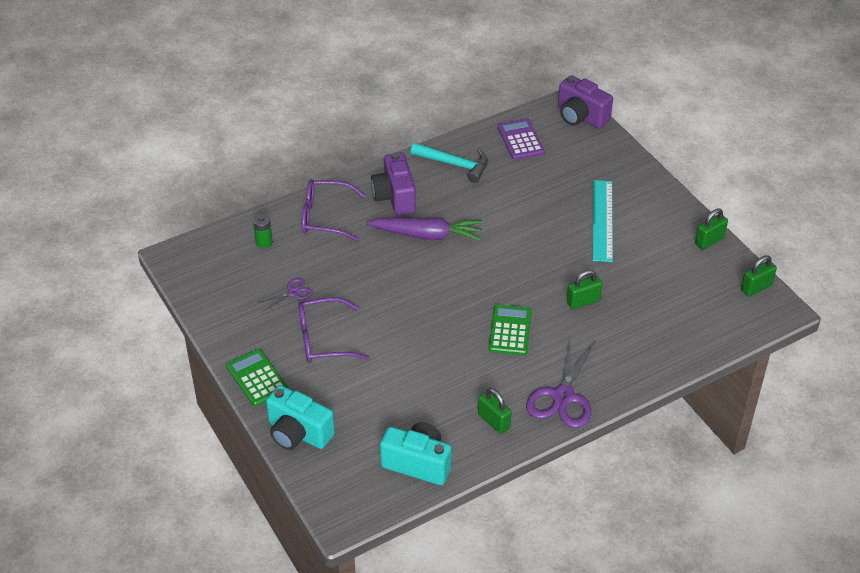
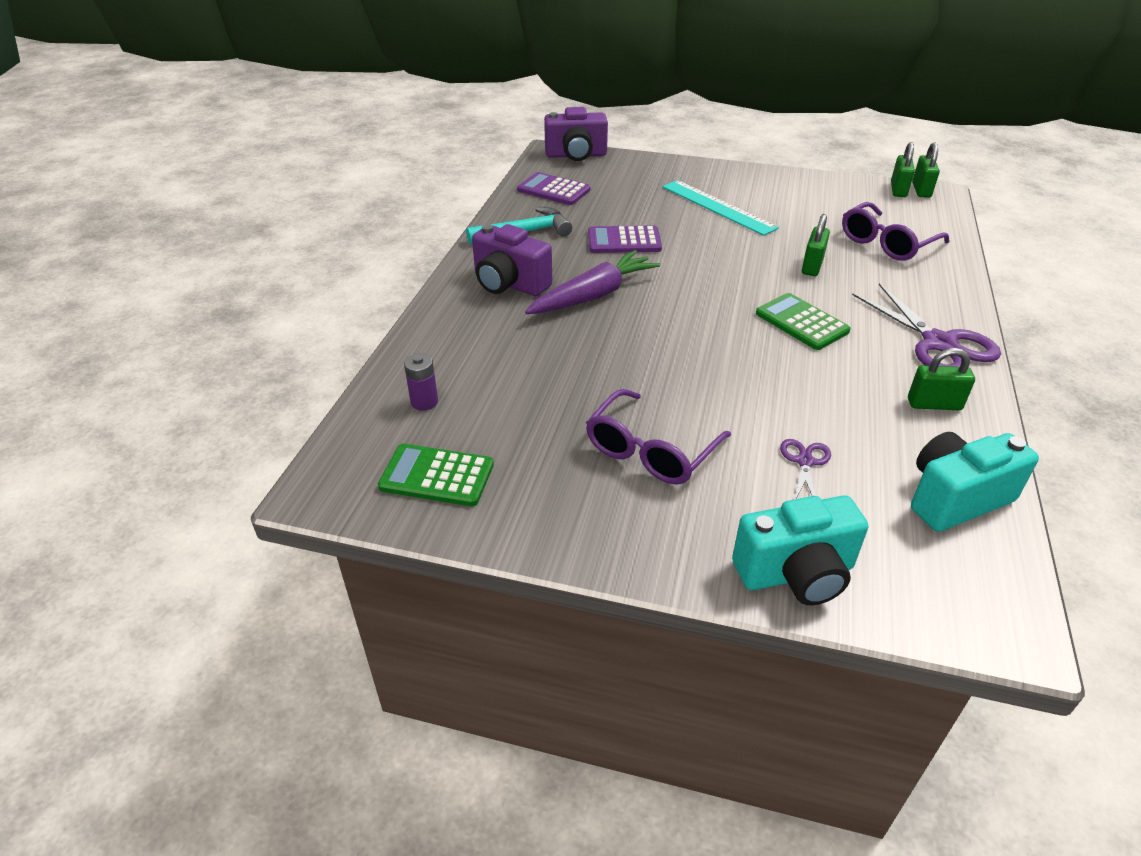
camera: 45 degrees left, 5 degrees down
green calculator [226,349,288,407] -> green calculator moved to [378,444,494,506]
green battery [253,214,273,248] -> purple battery [404,353,438,411]
purple scissors [257,278,313,311] -> purple scissors moved to [780,439,831,499]
purple glasses [301,180,366,241] -> purple glasses moved to [842,202,949,261]
green padlock [695,209,728,250] -> green padlock moved to [912,143,940,198]
none -> purple calculator [588,225,662,253]

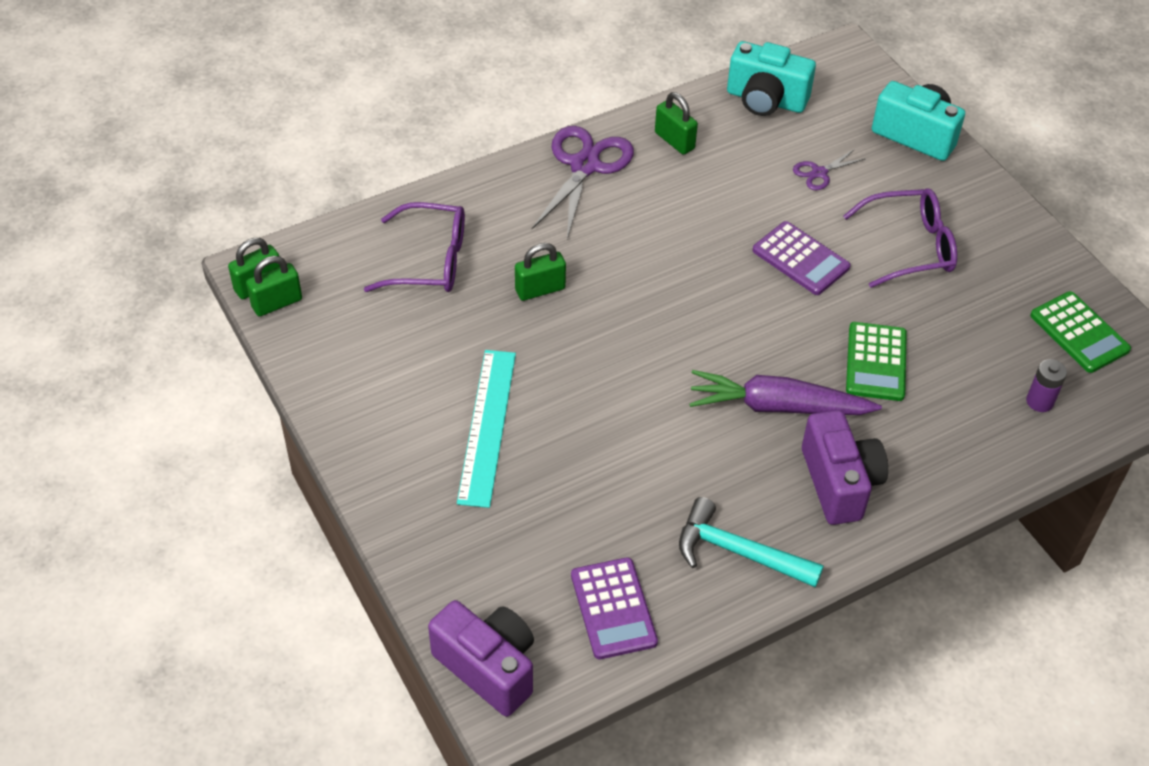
camera: 135 degrees left, 10 degrees up
purple calculator [588,225,662,253] -> purple calculator moved to [752,221,851,295]
green calculator [756,293,851,350] -> green calculator moved to [846,322,907,401]

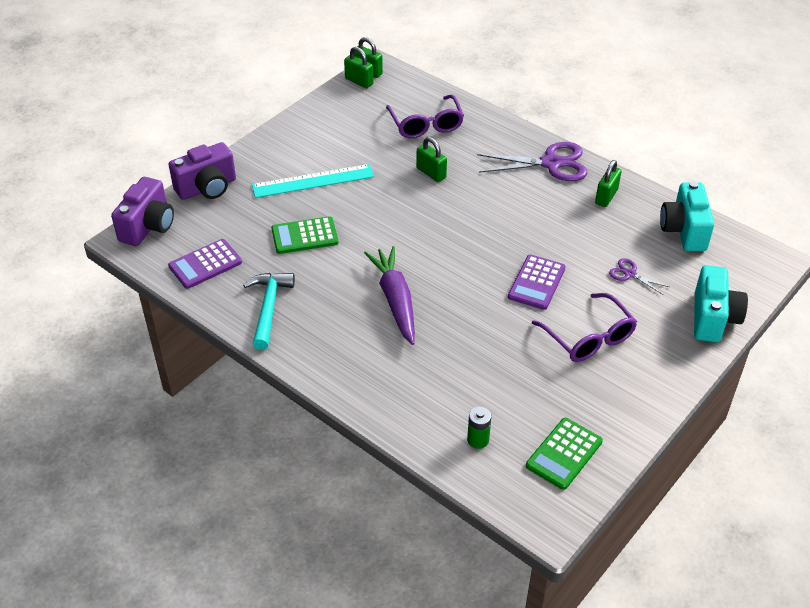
camera: 70 degrees right, 5 degrees down
purple camera [802,410,888,525] -> purple camera moved to [168,142,236,200]
green calculator [846,322,907,401] -> green calculator moved to [271,216,338,254]
purple battery [1026,359,1067,412] -> green battery [467,407,491,449]

